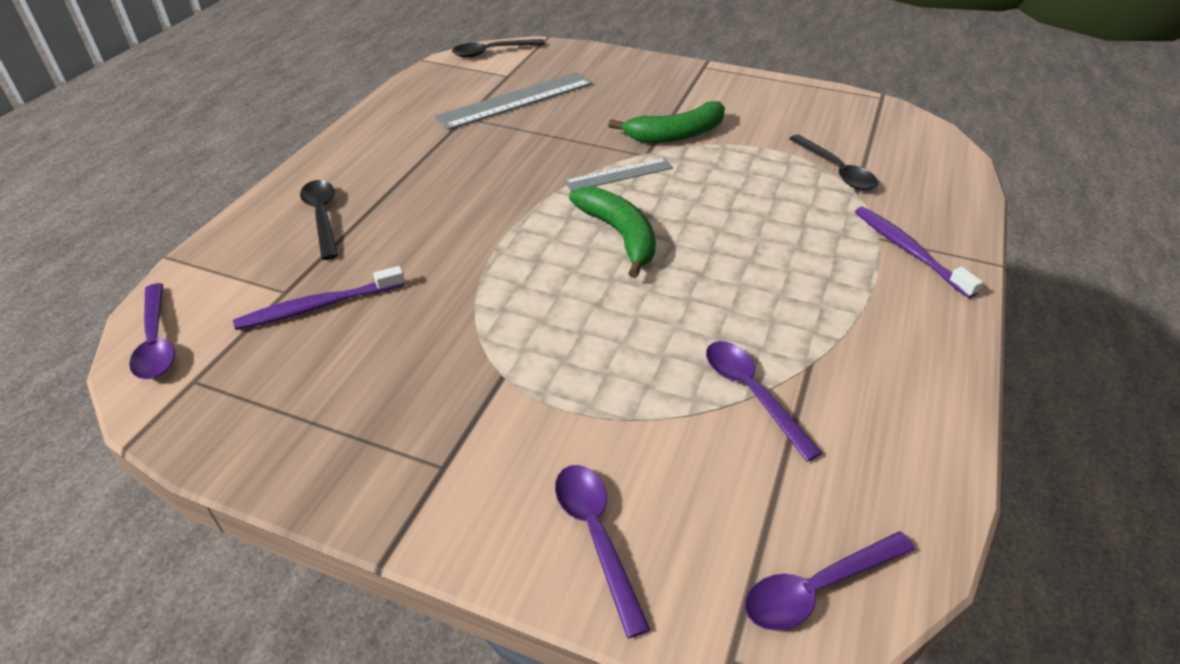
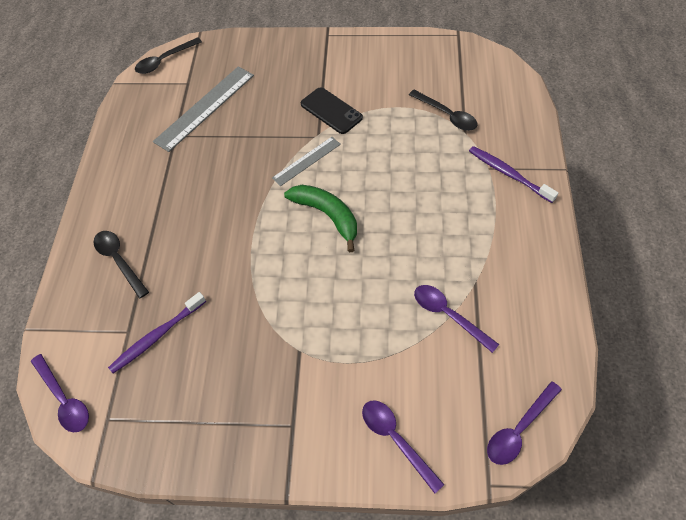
camera: 15 degrees left, 15 degrees up
green banana [608,101,725,143] -> black phone [301,87,363,134]

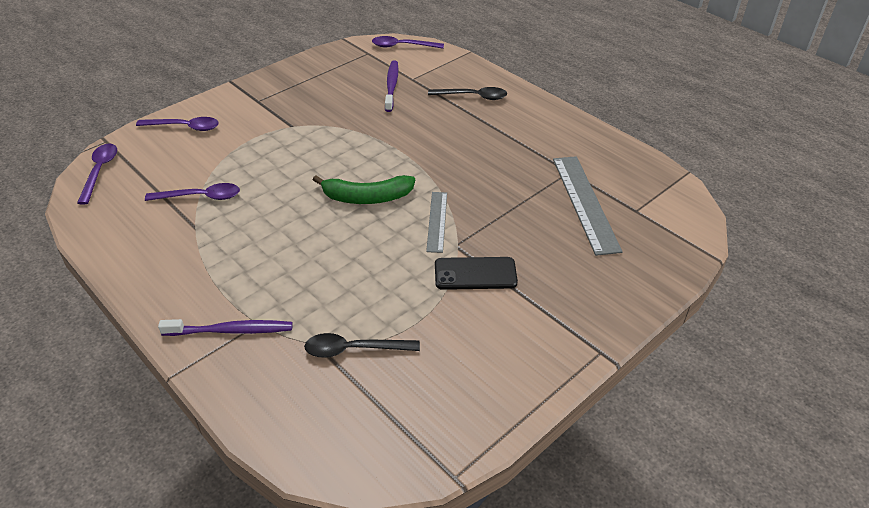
camera: 130 degrees right, 15 degrees down
black spoon [135,37,202,74] -> none

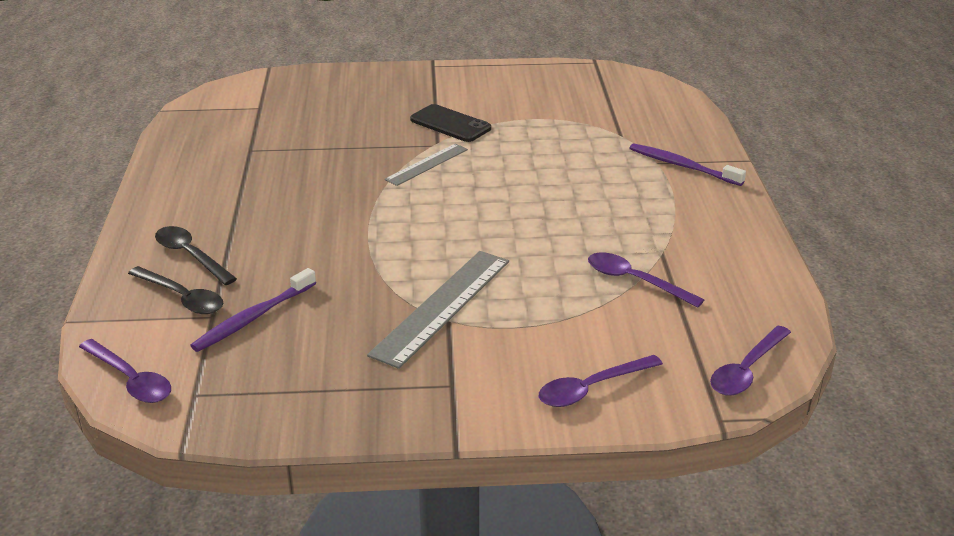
camera: 140 degrees left, 10 degrees down
purple spoon [136,117,219,131] -> purple spoon turned 75 degrees counterclockwise [539,355,663,407]
black spoon [304,333,420,358] -> black spoon moved to [128,266,223,314]
green banana [313,175,415,204] -> none
grey ruler [553,156,623,256] -> grey ruler moved to [367,251,509,369]

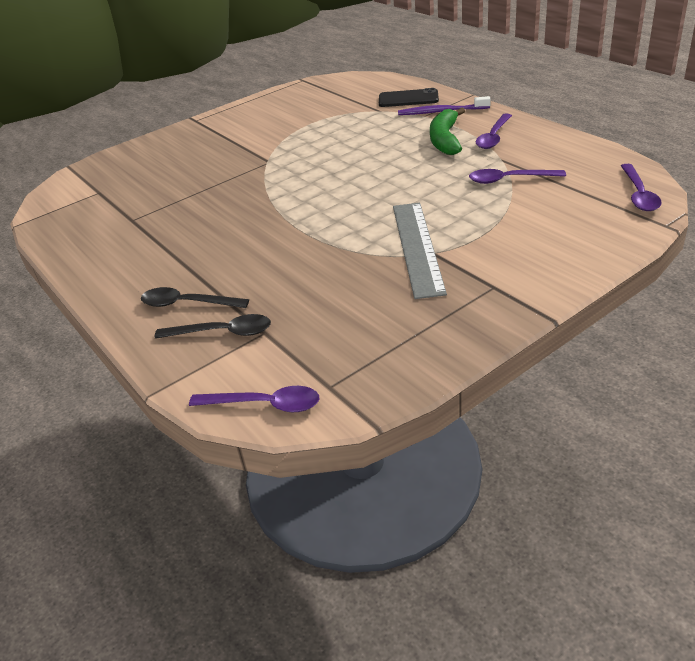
camera: 30 degrees left, 5 degrees up
purple toothbrush [190,268,316,352] -> none
grey ruler [385,144,468,186] -> none
black phone [410,104,491,142] -> black phone moved to [379,88,439,107]
purple spoon [539,355,663,407] -> purple spoon moved to [476,114,512,149]
none -> green banana [430,108,465,155]

